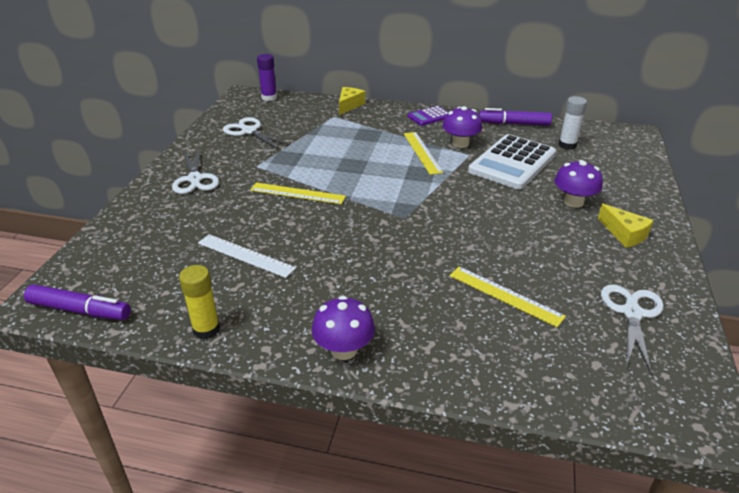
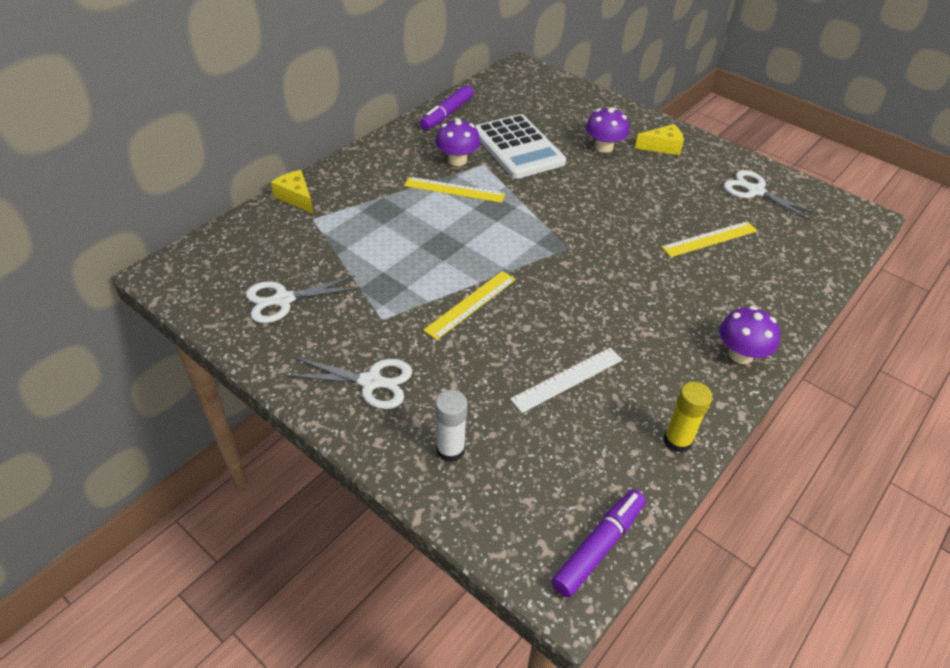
camera: 65 degrees left, 10 degrees up
purple glue stick [257,54,277,101] -> none
purple calculator [408,106,448,126] -> none
white glue stick [558,96,587,150] -> white glue stick moved to [435,390,468,462]

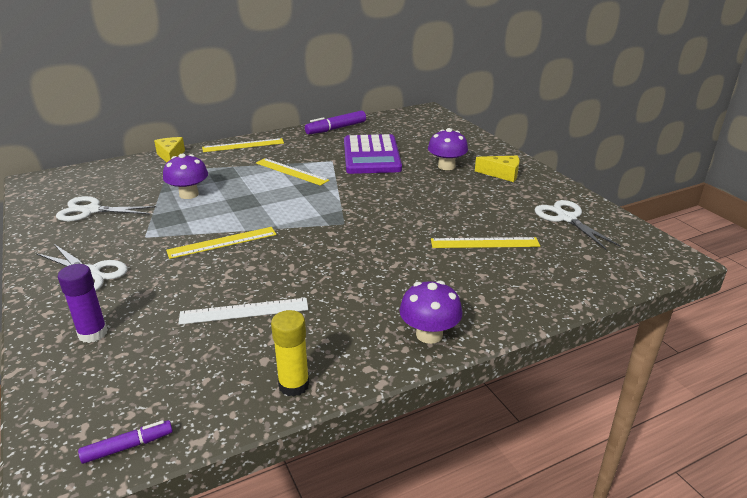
camera: 25 degrees right, 15 degrees down
purple mushroom [435,118,480,166] -> purple mushroom moved to [163,153,208,199]
white glue stick [435,390,468,462] -> purple glue stick [58,264,108,343]
white calculator [475,114,566,179] -> purple calculator [344,134,402,174]
purple marker [551,489,646,598] -> purple marker [78,420,173,464], size x0.60
none -> yellow ruler [202,138,284,152]

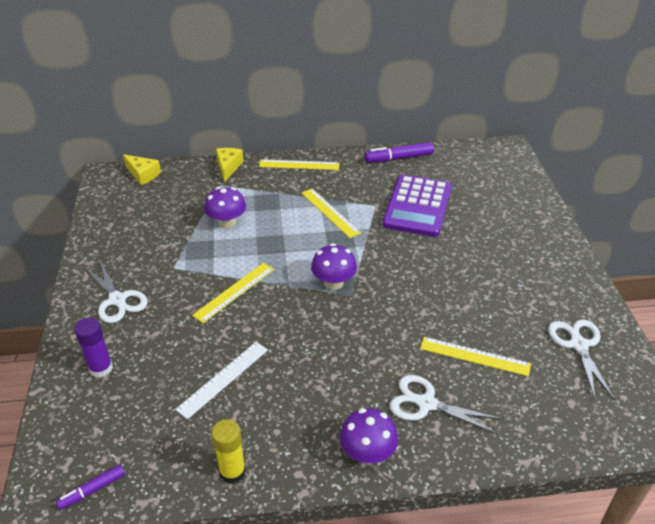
camera: 20 degrees right, 10 degrees up
white scissors [56,196,156,221] -> white scissors moved to [390,375,503,435]
purple marker [78,420,173,464] -> purple marker turned 150 degrees clockwise [56,465,125,510]
yellow ruler [166,227,277,259] -> yellow ruler turned 45 degrees counterclockwise [192,263,274,323]
white ruler [178,298,308,325] -> white ruler turned 60 degrees counterclockwise [175,342,268,419]
purple mushroom [428,128,468,170] -> purple mushroom moved to [311,243,357,290]
yellow cheese [475,156,519,182] -> yellow cheese moved to [123,154,161,185]

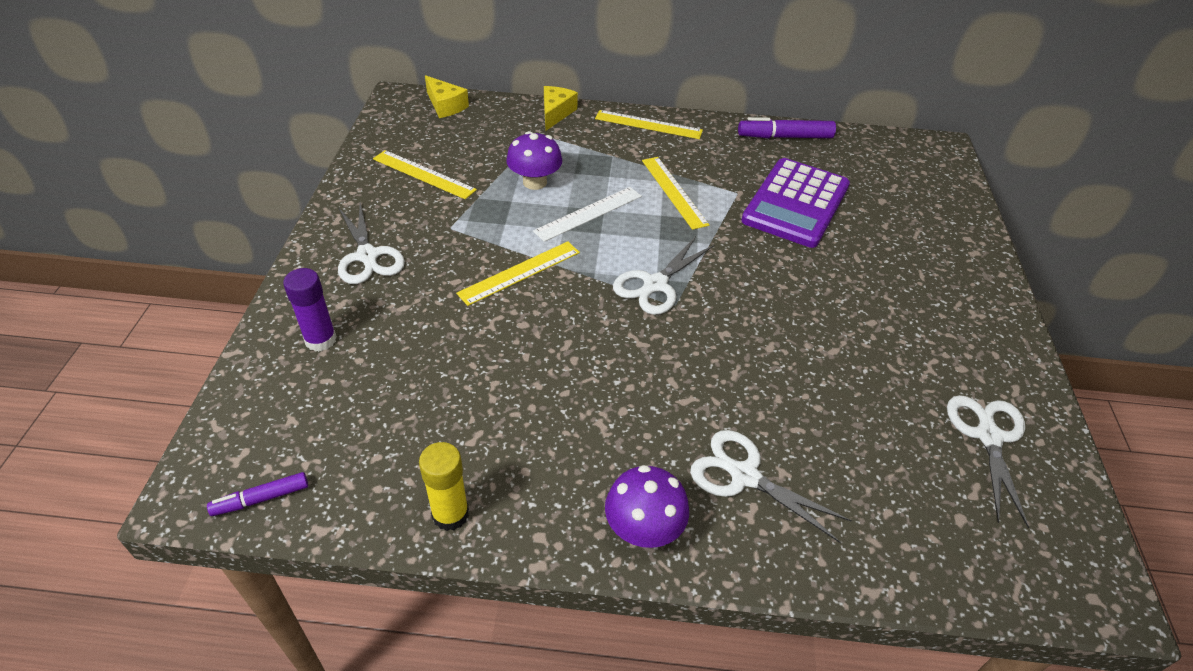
camera: 10 degrees right, 5 degrees up
white ruler [175,342,268,419] -> white ruler moved to [533,187,642,242]
purple mushroom [311,243,357,290] -> white scissors [613,237,715,315]
yellow ruler [420,337,531,376] -> yellow ruler moved to [373,150,477,199]

